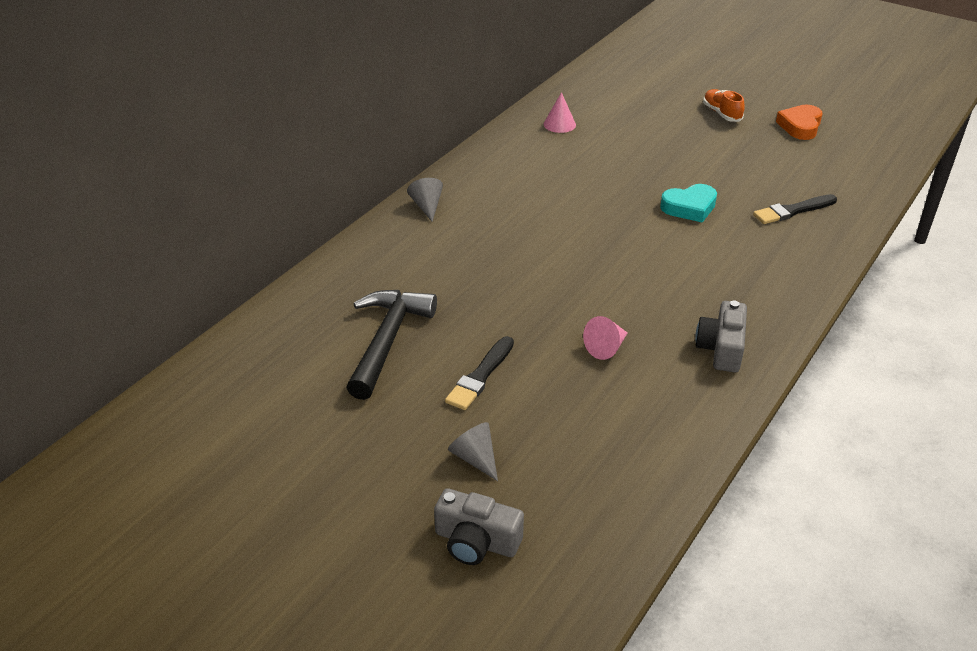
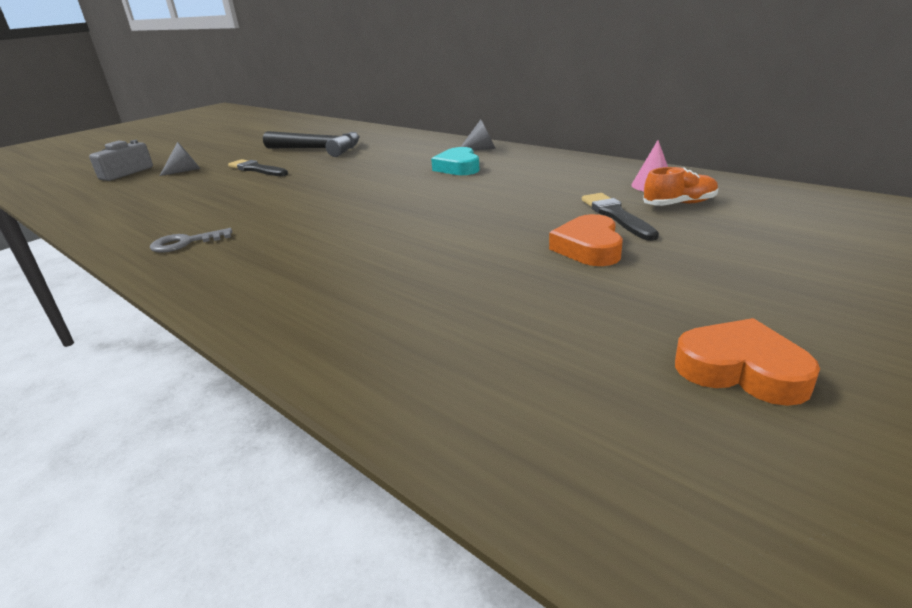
camera: 100 degrees right, 10 degrees down
pink cone [583,316,627,360] -> none
turquoise heart [660,184,717,223] -> turquoise heart moved to [431,147,480,175]
grey camera [695,300,747,372] -> grey key [150,228,232,253]
orange shoe [703,89,745,122] -> orange shoe moved to [643,167,719,206]
black brush [753,194,837,224] -> black brush moved to [582,193,659,241]
none -> orange heart [549,214,623,266]

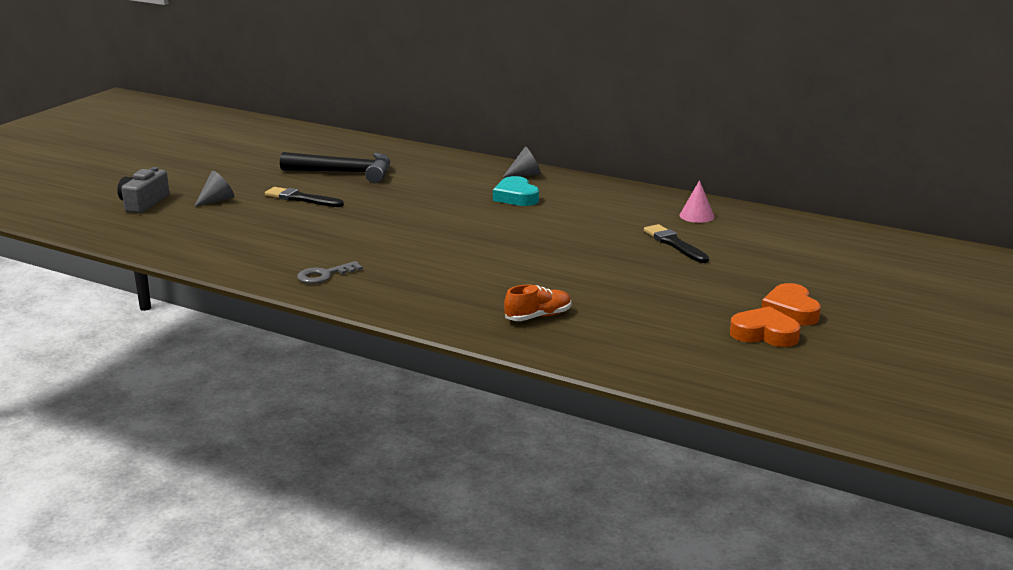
camera: 15 degrees left, 5 degrees down
orange heart [549,214,623,266] -> orange heart moved to [761,283,821,326]
orange shoe [643,167,719,206] -> orange shoe moved to [504,285,571,321]

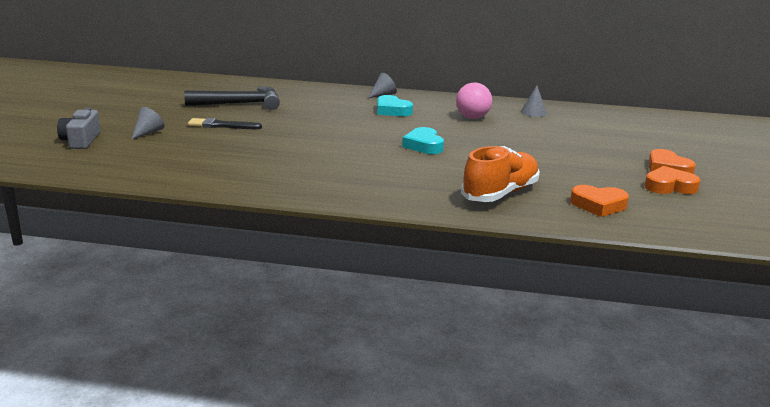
camera: 20 degrees left, 0 degrees up
grey key [297,261,363,284] -> none
orange shoe [504,285,571,321] -> orange shoe [461,146,540,202], size x1.79
black brush [644,224,709,263] -> none
pink cone [679,180,715,223] -> grey cone [521,85,547,117]
none -> turquoise heart [402,127,444,154]
none -> pink ball [456,82,492,119]
none -> orange heart [570,185,629,217]

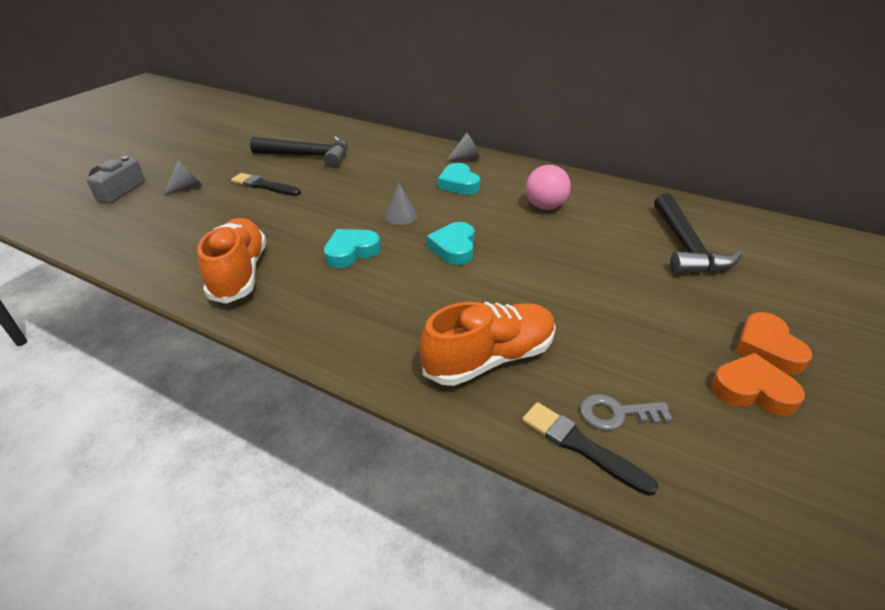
camera: 20 degrees right, 15 degrees up
grey cone [521,85,547,117] -> grey cone moved to [384,183,418,225]
orange heart [570,185,629,217] -> grey key [580,394,673,430]
none -> orange shoe [197,218,266,304]
none -> turquoise heart [324,229,380,268]
none -> black brush [522,402,658,496]
none -> black hammer [654,193,742,274]

